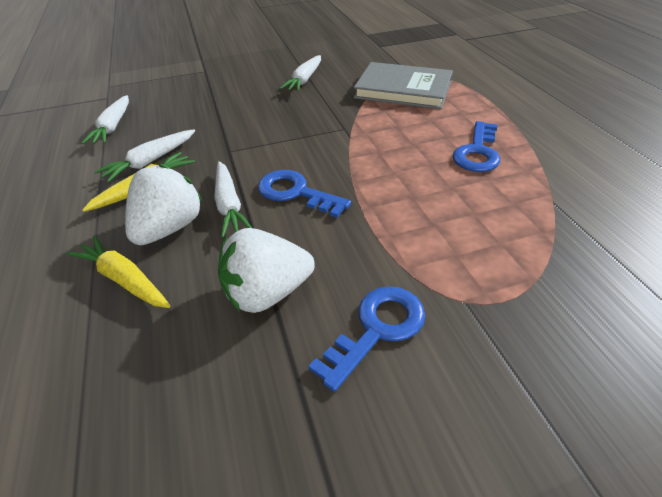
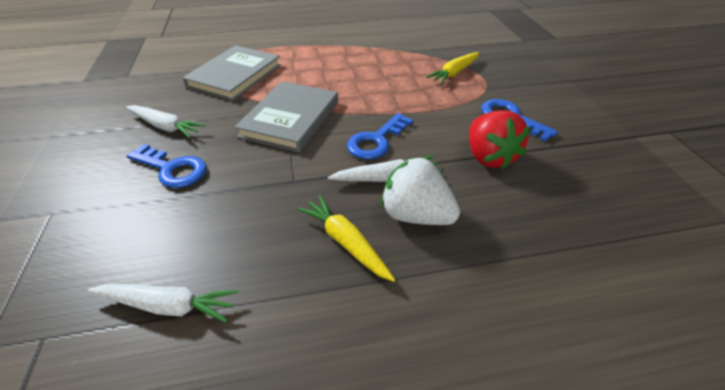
camera: 85 degrees left, 0 degrees up
yellow carrot [66,235,171,308] -> yellow carrot moved to [426,52,479,84]
white carrot [95,129,195,182] -> none
white strawberry [218,228,315,313] -> red strawberry [469,110,530,169]
blue key [453,121,500,172] -> blue key moved to [126,144,207,188]
none -> grey book [235,81,338,152]

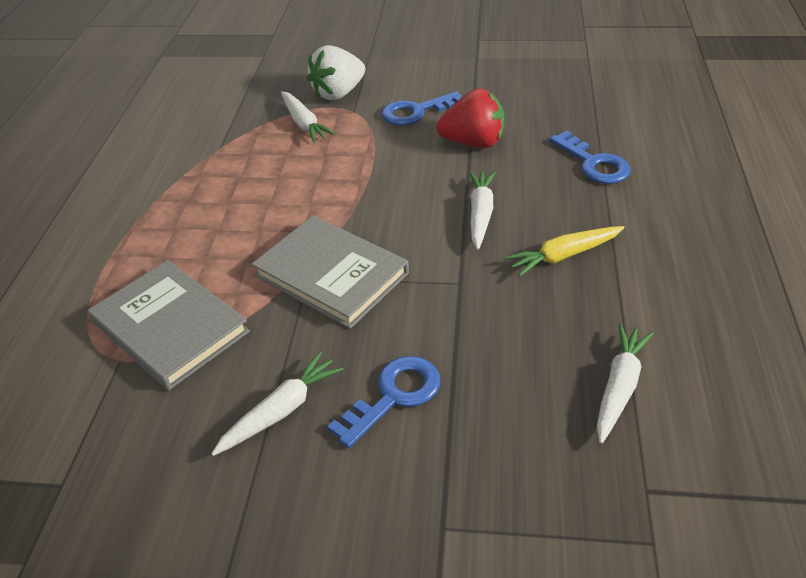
camera: 70 degrees left, 0 degrees up
blue key [347,113,413,159] -> blue key moved to [549,131,631,184]
white strawberry [381,157,460,225] -> white strawberry moved to [307,45,365,101]
yellow carrot [426,52,479,84] -> white carrot [281,91,336,143]

